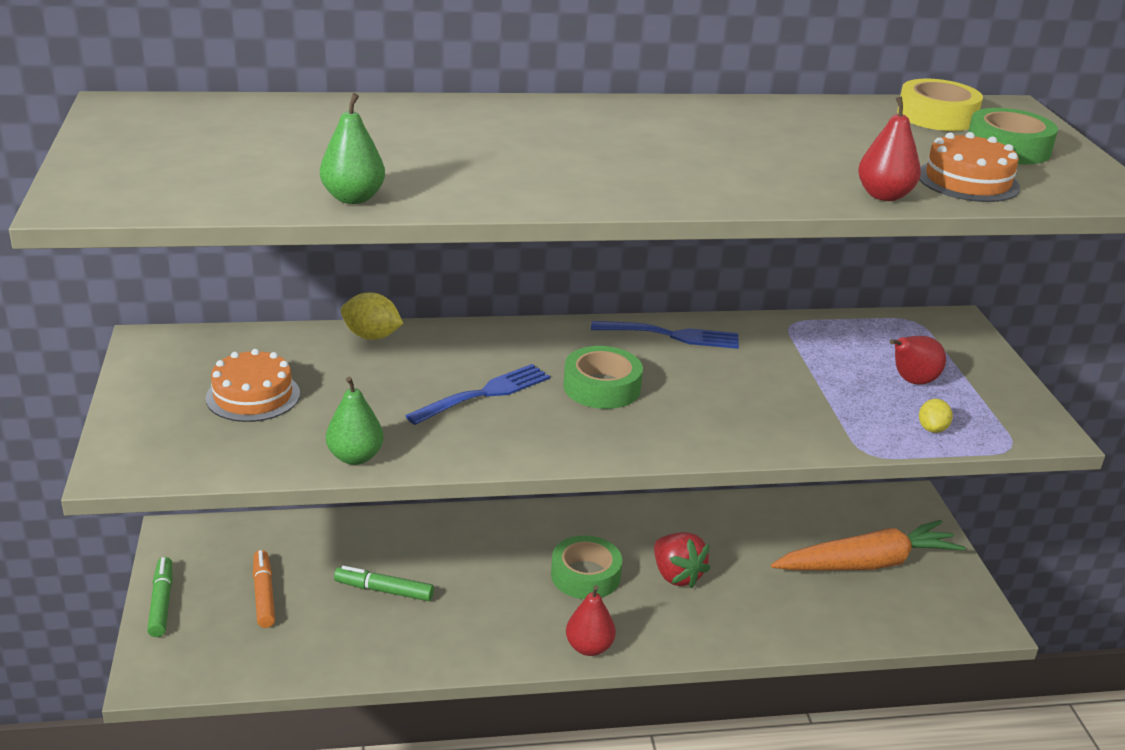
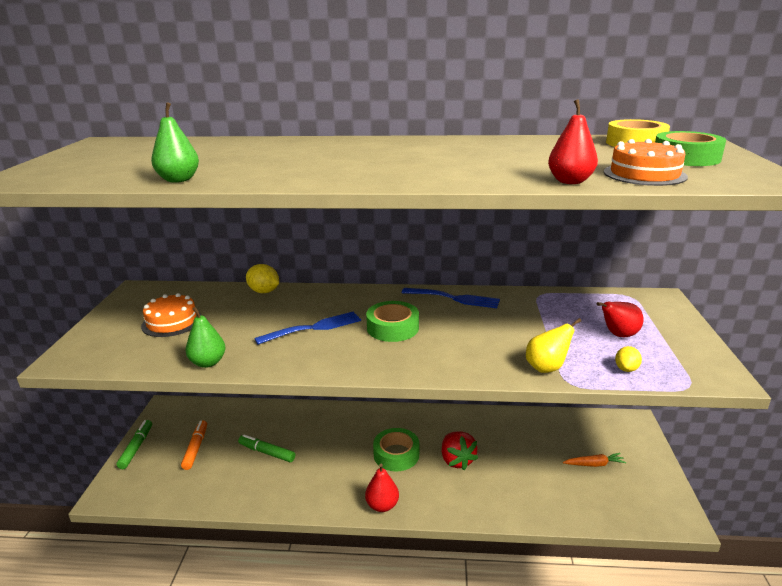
camera: 15 degrees right, 5 degrees down
orange carrot [771,520,965,570] -> orange carrot [563,453,626,467], size x0.44
none -> yellow pear [526,318,581,373]

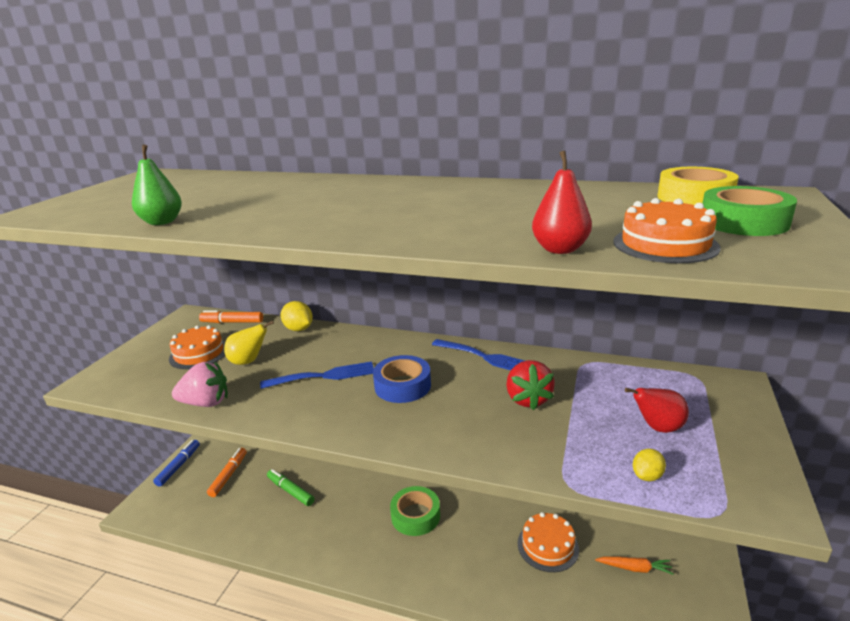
camera: 15 degrees right, 0 degrees up
green marker [116,420,152,469] -> blue marker [153,440,200,487]
green pear [185,307,225,368] -> pink strawberry [172,362,228,407]
red pear [365,464,399,512] -> none
green tape [366,301,419,342] -> blue tape [373,355,431,403]
red strawberry [442,431,478,470] -> red strawberry moved to [506,360,555,410]
yellow pear [526,318,581,373] -> yellow pear moved to [224,320,274,365]
none -> orange marker [199,310,263,323]
none -> orange cake [518,512,579,572]

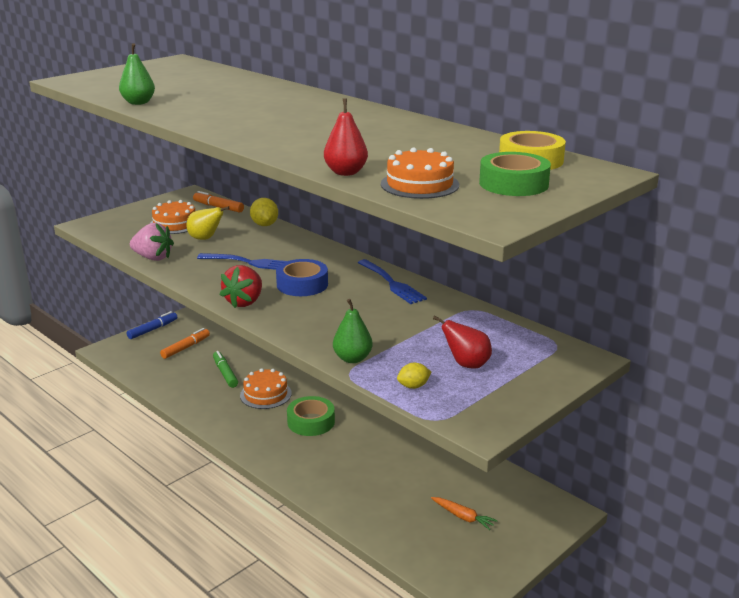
camera: 25 degrees right, 0 degrees up
red strawberry [506,360,555,410] -> red strawberry moved to [220,265,262,308]
orange cake [518,512,579,572] -> orange cake moved to [240,368,292,409]
none -> green pear [333,299,373,363]

